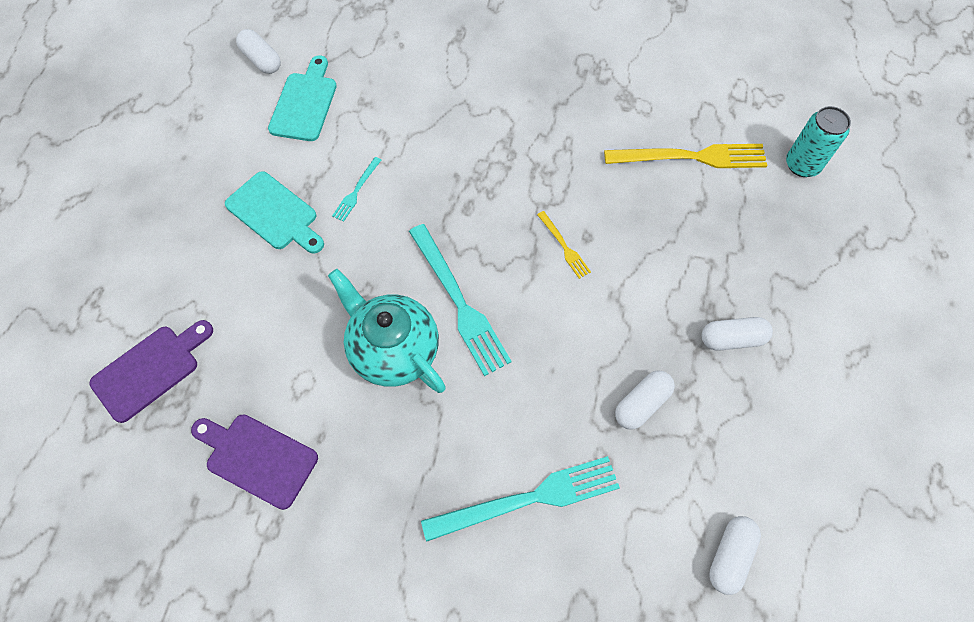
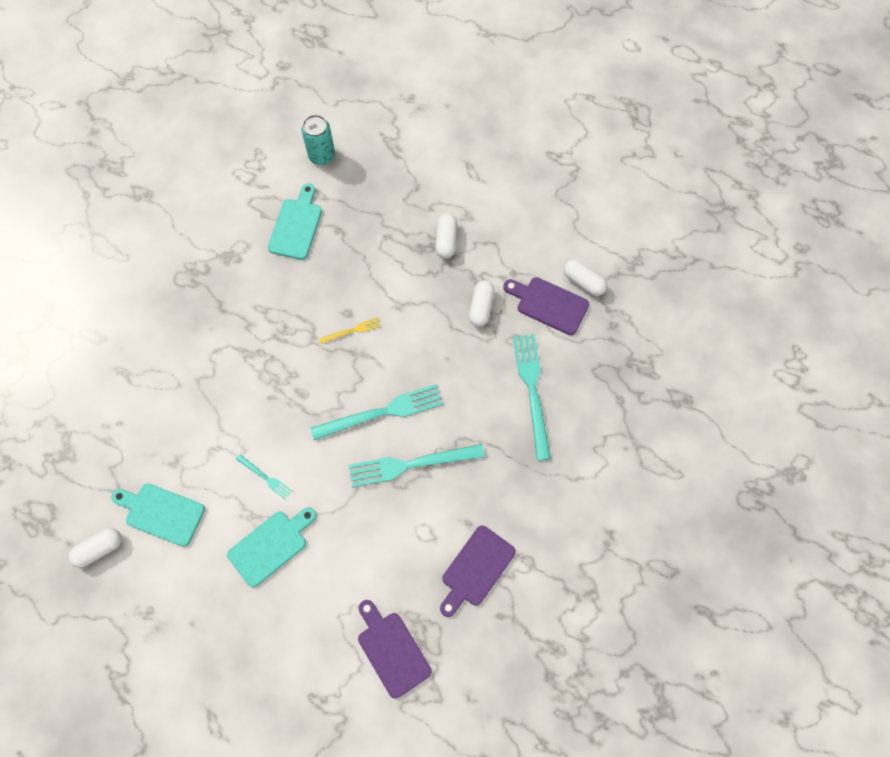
camera: 80 degrees left, 5 degrees up
turquoise teapot [328,269,446,393] -> turquoise fork [349,444,485,487]
yellow fork [604,144,767,168] -> turquoise cutting board [268,183,322,260]
white capsule [615,371,675,430] -> white capsule turned 45 degrees clockwise [469,281,495,327]
none -> purple cutting board [503,277,589,335]

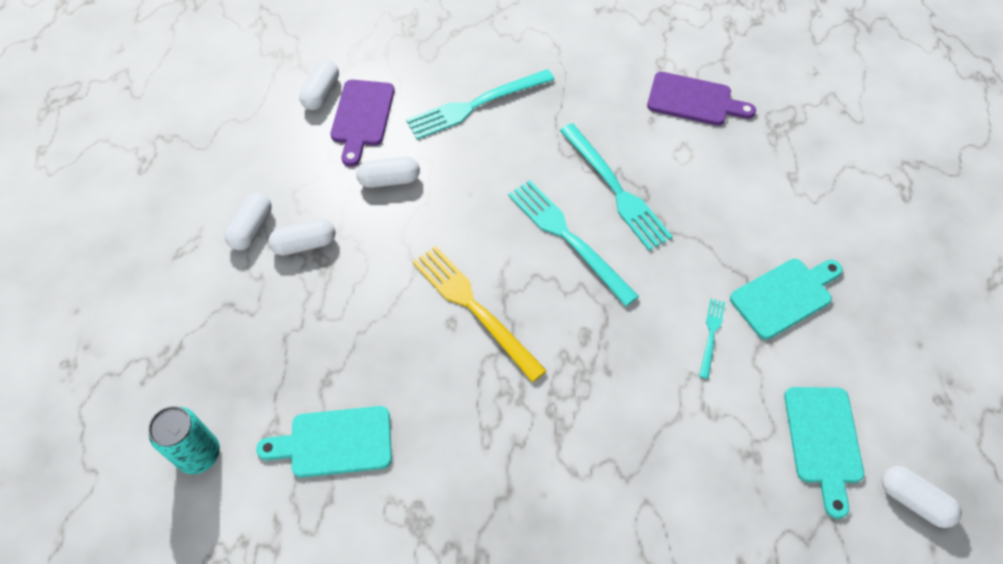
camera: 110 degrees left, 10 degrees down
turquoise cutting board [227,507,316,587] -> turquoise cutting board turned 120 degrees clockwise [730,259,843,340]
yellow fork [319,317,381,344] -> yellow fork [413,246,547,382], size x2.06
purple cutting board [358,600,432,699] -> none
none -> white capsule [225,193,272,251]

